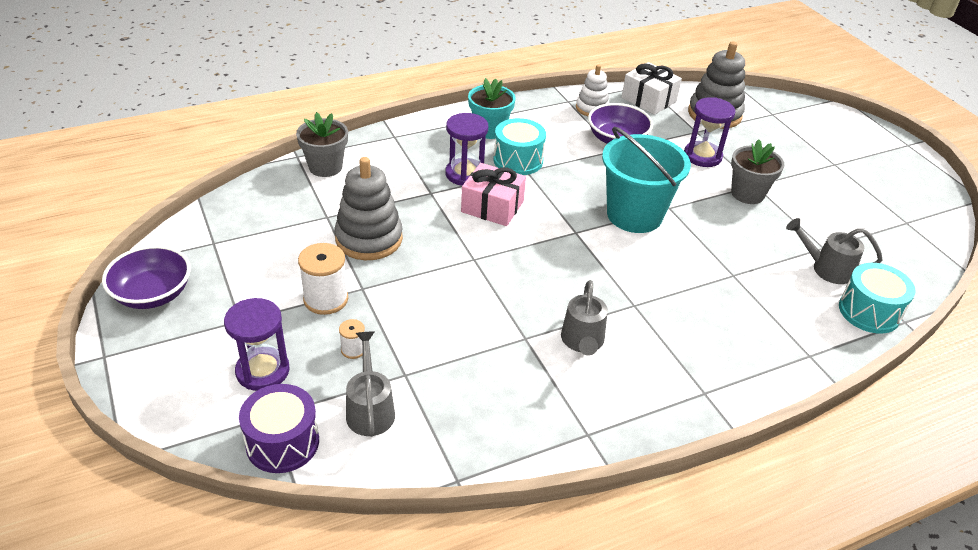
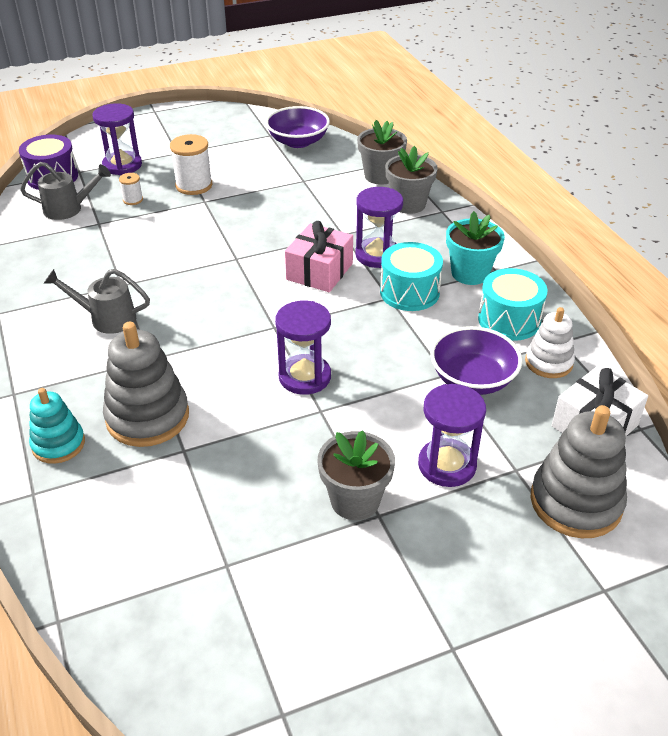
camera: 95 degrees right, 0 degrees up
purple bowl [102,245,191,309] -> purple bowl moved to [266,106,330,148]
grey stacking toy [334,157,403,260] -> grey stacking toy moved to [103,322,189,447]
turquoise bucket [602,127,691,233] -> purple hourglass [275,301,331,395]
grey watering can [786,218,883,284] -> none
turquoise drum [839,263,916,334] -> turquoise drum moved to [478,268,548,341]
none -> turquoise stacking toy [29,388,85,464]
none -> grey flower pot [385,146,438,214]

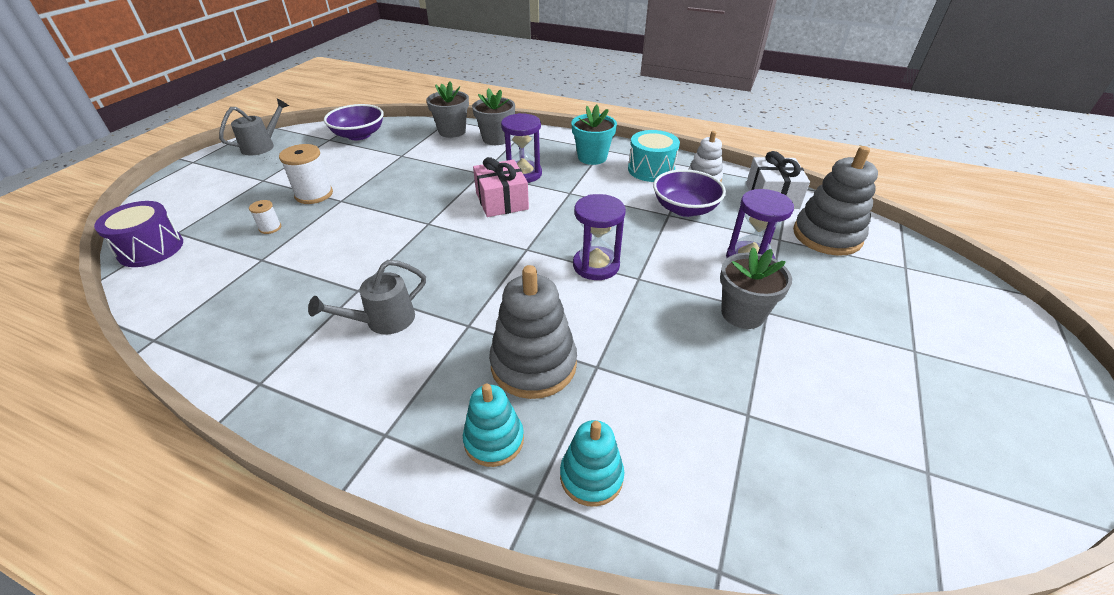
camera: 45 degrees left, 0 degrees up
grey watering can [20,162,111,220] -> grey watering can moved to [219,98,289,156]
purple hourglass [93,103,142,175] -> none
turquoise drum [380,242,443,311] -> none
none -> turquoise stacking toy [560,420,624,507]

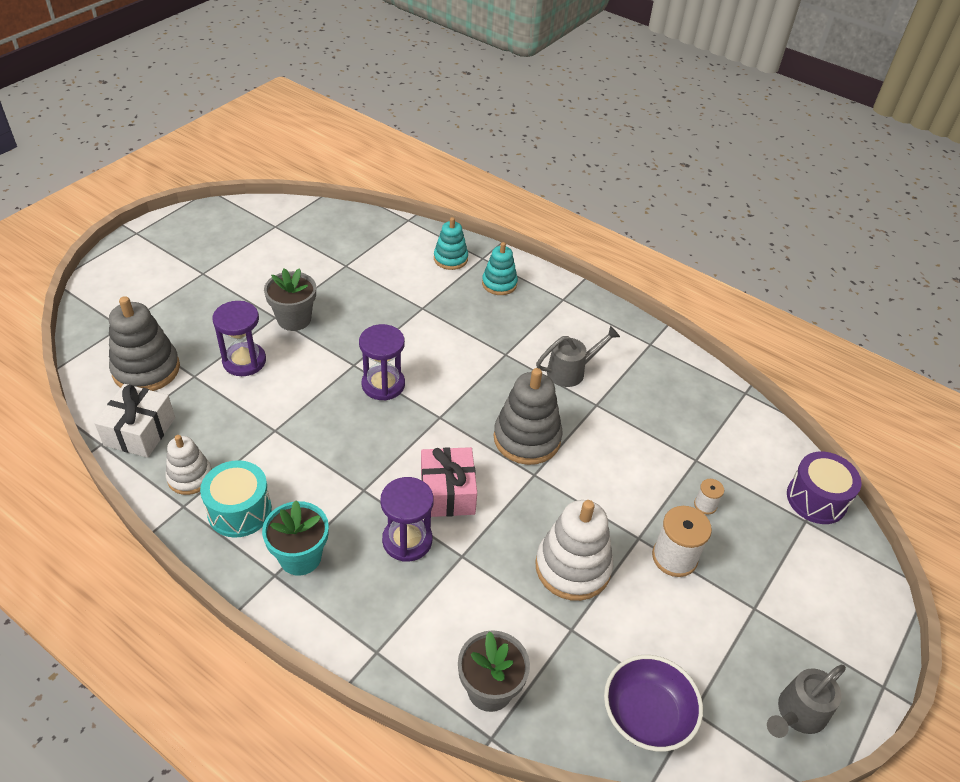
camera: 170 degrees left, 5 degrees up
grey flower pot [472,88,515,145] -> none
grey stacking toy [489,265,577,399] -> grey stacking toy moved to [494,368,563,465]
purple bowl [653,169,726,217] -> none
none -> white stacking toy [535,500,613,601]

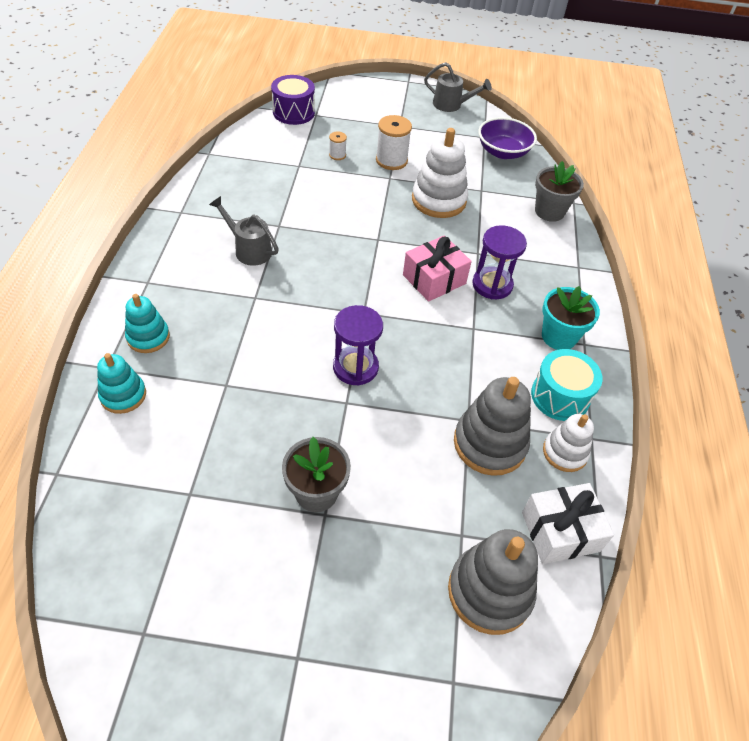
camera: 120 degrees left, 5 degrees up
purple hourglass [212,301,266,376] -> none
grey stacking toy [494,368,563,465] -> grey stacking toy moved to [454,377,531,476]

